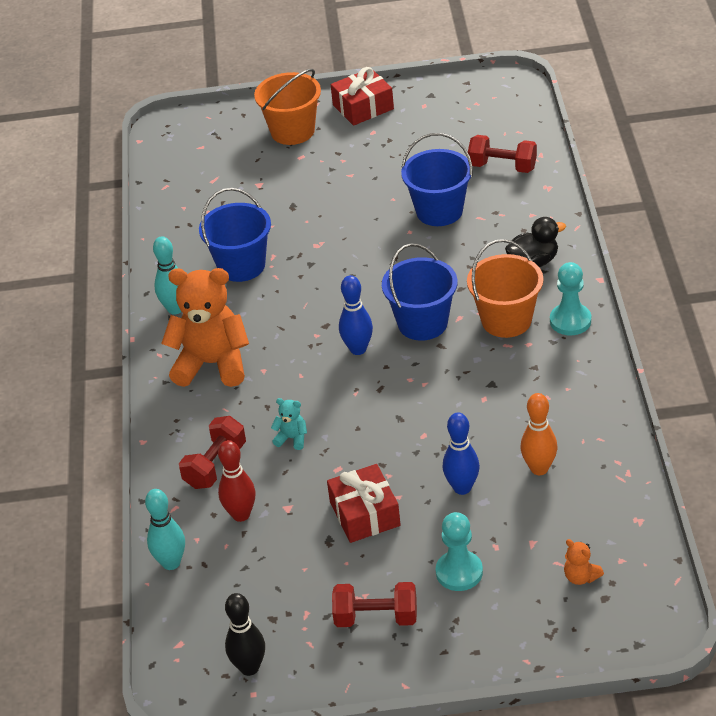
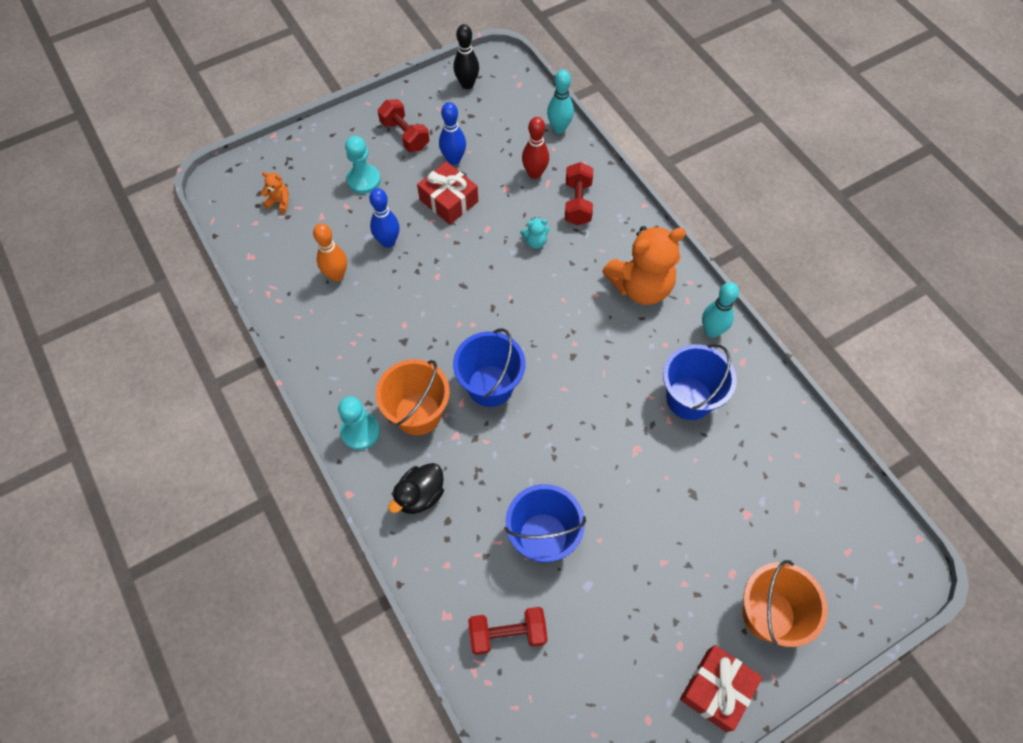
camera: 150 degrees right, 20 degrees up
red dumbbell [332,582,417,627] -> red dumbbell turned 75 degrees clockwise [378,99,429,152]
blue bowling pin [339,275,373,355] -> blue bowling pin moved to [439,102,466,165]

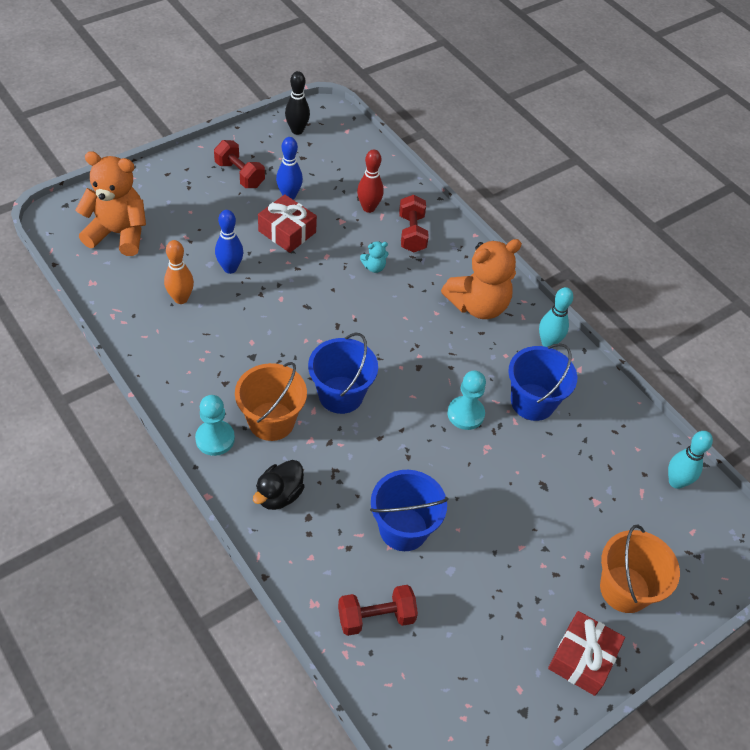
camera: 10 degrees left, 10 degrees down
orange teddy bear [261,172,289,213] -> orange teddy bear [76,151,146,256], size x2.43
turquoise pawn [345,136,381,194] -> turquoise pawn moved to [448,371,486,430]
turquoise bowling pin [547,70,574,133] -> turquoise bowling pin moved to [668,431,713,489]

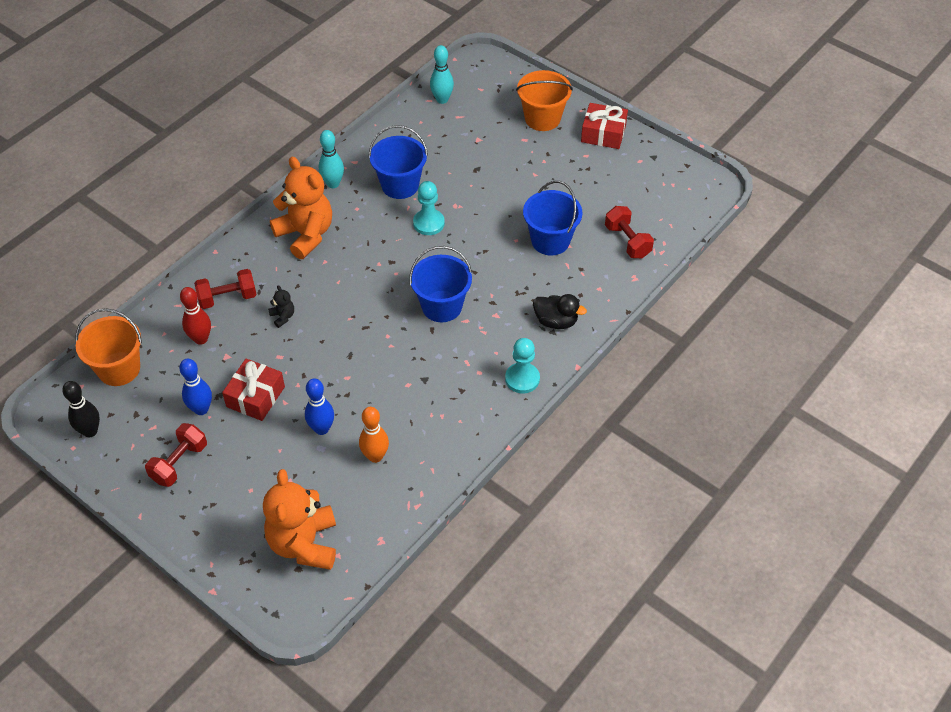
camera: 100 degrees left, 0 degrees up
orange bucket [235,362,307,441] -> orange bucket moved to [75,308,142,386]
turquoise teddy bear [360,242,389,273] -> black teddy bear [268,285,294,328]

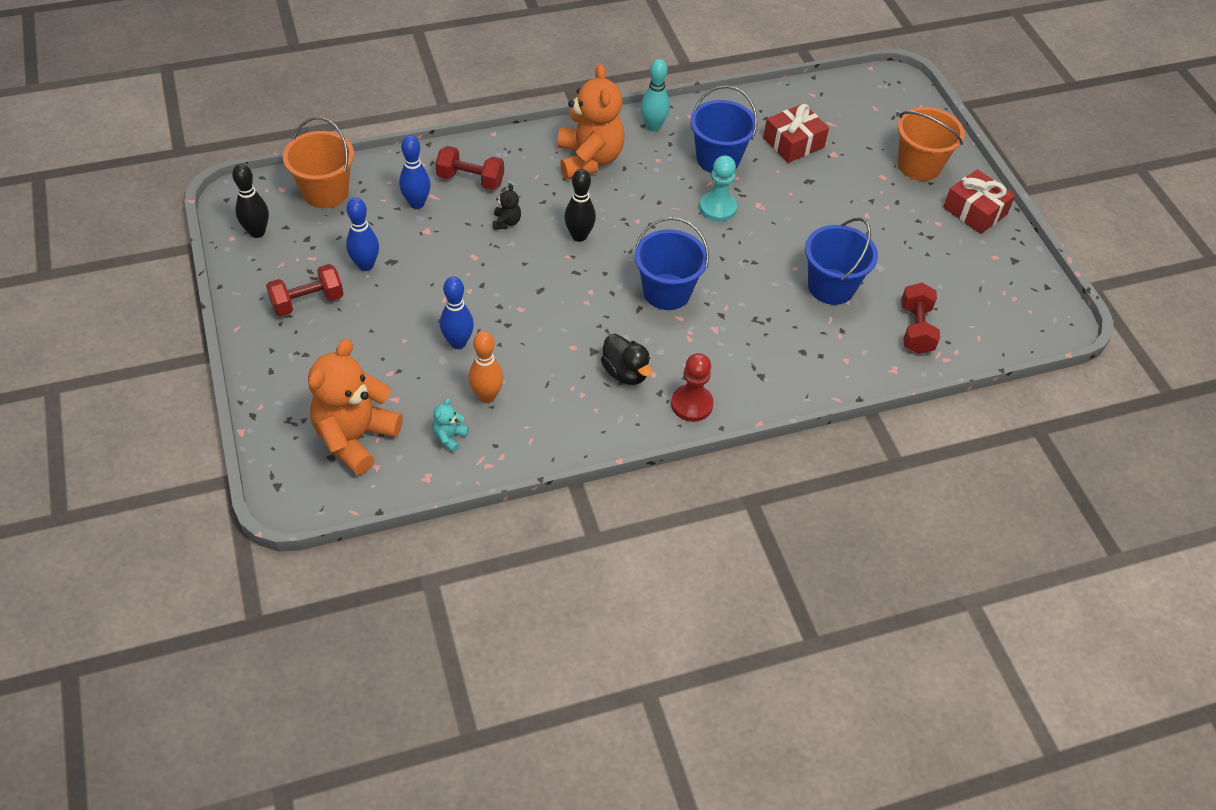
camera: 30 degrees right, 0 degrees up
red bowling pin [180,287,211,345] -> blue bowling pin [399,135,430,209]
red gift [222,359,285,421] -> red gift moved to [763,103,829,163]
turquoise bowling pin [430,45,454,104] -> none
turquoise pawn [505,338,540,393] -> red pawn [671,353,714,422]
black duck [533,294,587,329] -> black duck moved to [601,334,652,385]
none -> turquoise teddy bear [432,398,469,452]
none -> black bowling pin [564,169,596,242]

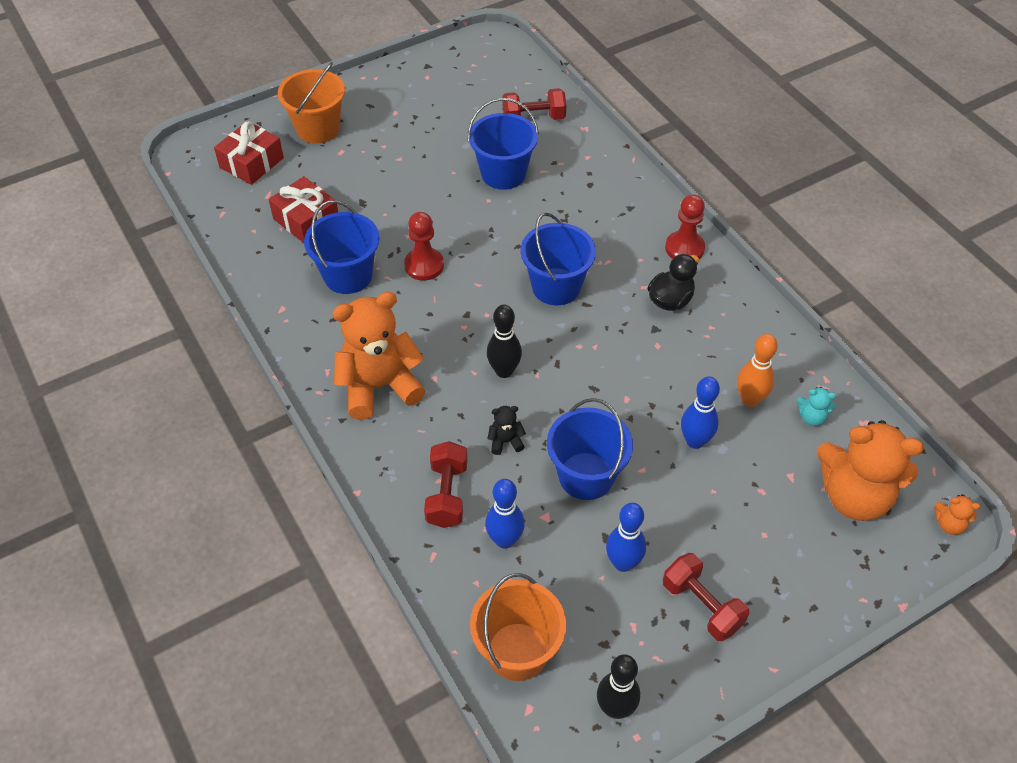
camera: 100 degrees left, 0 degrees up
turquoise bowling pin [641,59,670,132] -> none
turquoise pawn [700,155,737,222] -> red pawn [404,212,444,281]
red gift [943,169,1015,234] -> red gift moved to [214,121,284,185]
none -> blue bucket [547,398,633,500]
none -> orange teddy bear [934,494,980,535]

